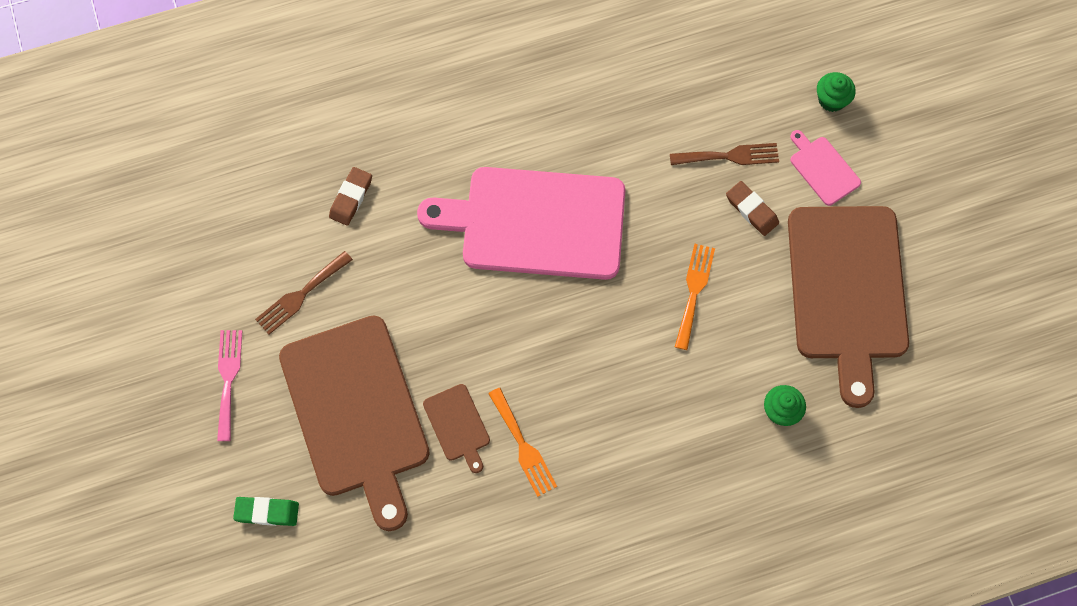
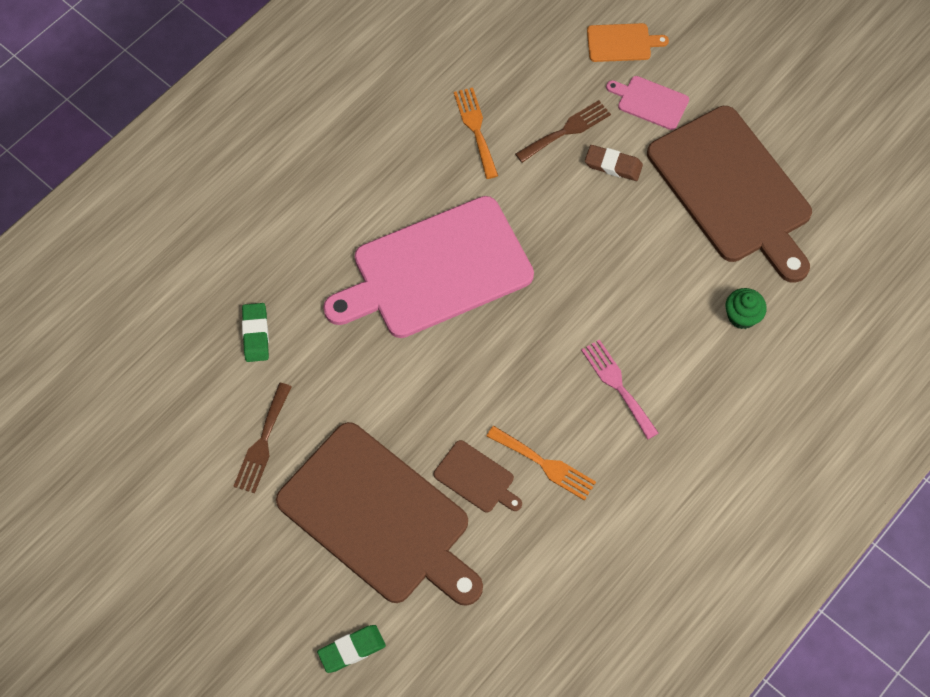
camera: 30 degrees left, 5 degrees down
pink fork [217,330,242,441] -> pink fork moved to [581,339,659,440]
brown eraser [329,167,372,226] -> green eraser [242,303,269,362]
orange fork [675,244,715,350] -> orange fork moved to [454,87,498,179]
green cupcake [817,72,856,112] -> orange cutting board [587,23,669,62]

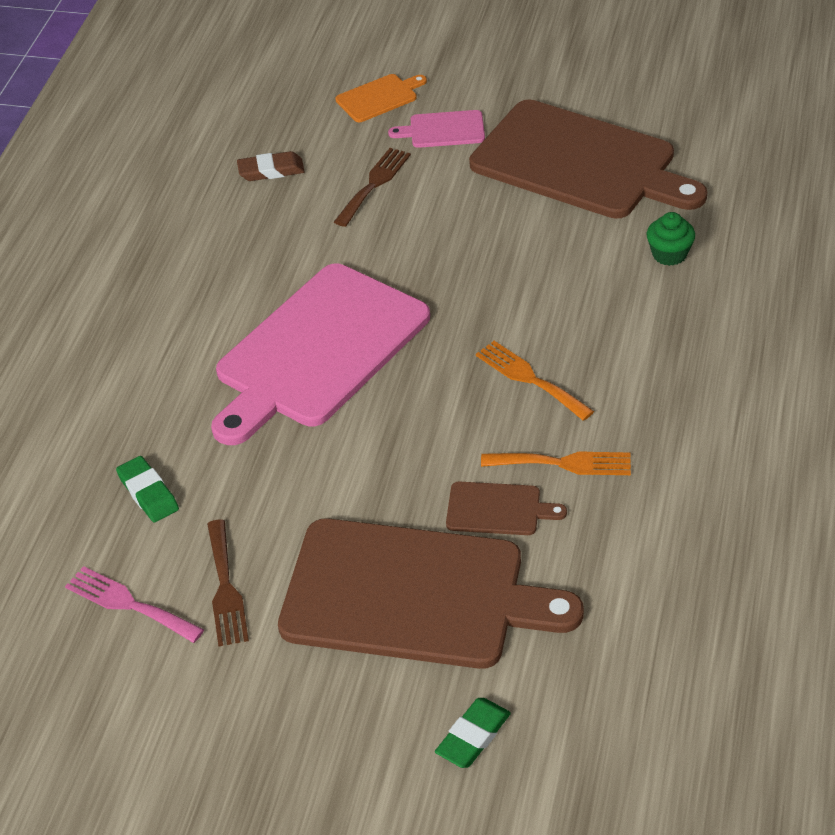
camera: 25 degrees left, 20 degrees down
orange fork [454,87,498,179] -> orange fork moved to [476,341,594,421]
pink fork [581,339,659,440] -> pink fork moved to [65,566,204,643]
brown eraser [585,145,643,181] -> brown eraser moved to [237,151,305,181]

